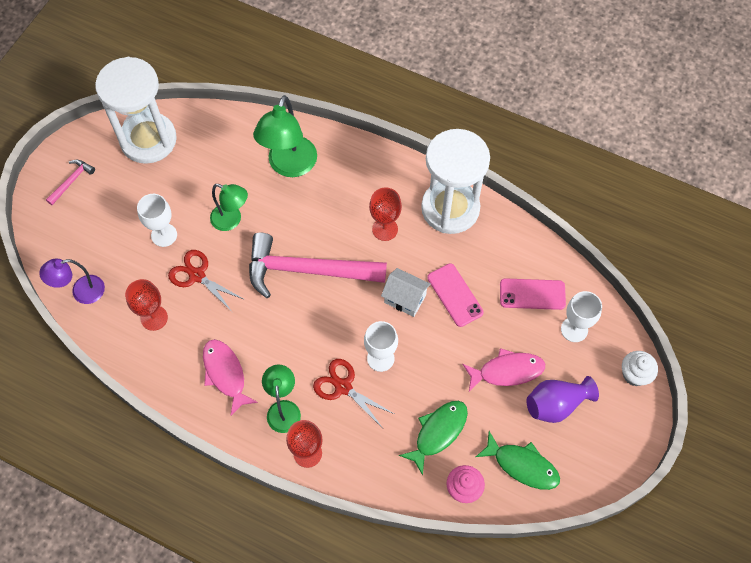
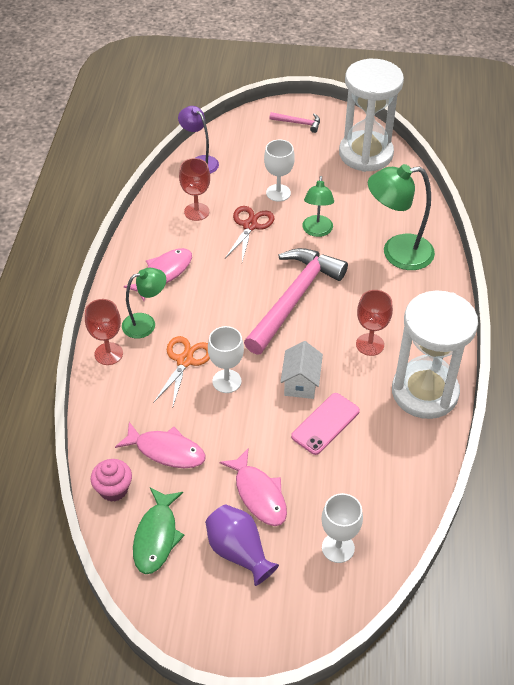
camera: 70 degrees right, 15 degrees down
pink hammer [249,233,387,298] -> pink hammer turned 45 degrees clockwise [244,248,348,355]
red scissors [313,359,394,427] -> orange scissors [153,336,210,409]
green fish [399,401,468,475] -> pink fish [115,422,206,468]
pink phone [500,278,566,310] -> none
white cupcake [622,351,658,386] -> none

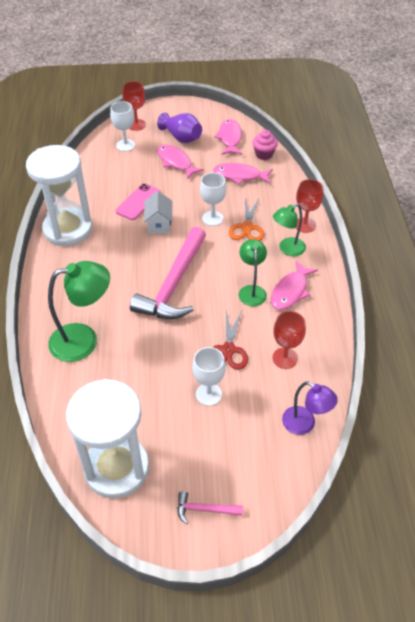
camera: 170 degrees right, 0 degrees up
green fish [133,487,185,574] -> pink fish [214,119,242,155]
green lamp [302,176,334,237] -> green lamp moved to [239,239,267,306]
red goblet [356,290,393,356] -> red goblet moved to [122,81,146,131]

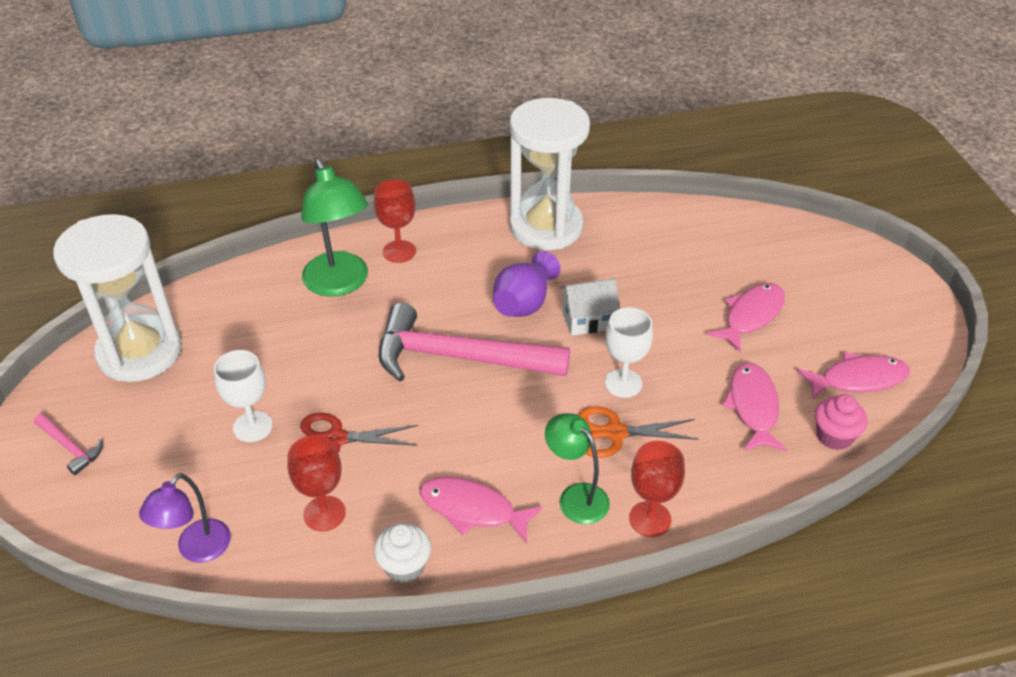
camera: 80 degrees right, 5 degrees down
white goblet [110,101,135,151] -> none
pink phone [116,183,161,220] -> none
red goblet [122,81,146,131] -> red goblet moved to [374,179,416,263]
purple vase [157,112,202,143] -> purple vase moved to [493,251,561,317]
pink hammer [177,491,243,524] -> pink hammer turned 135 degrees clockwise [34,414,103,475]
green lamp [239,239,267,306] -> none
none -> white cupcake [374,523,431,583]

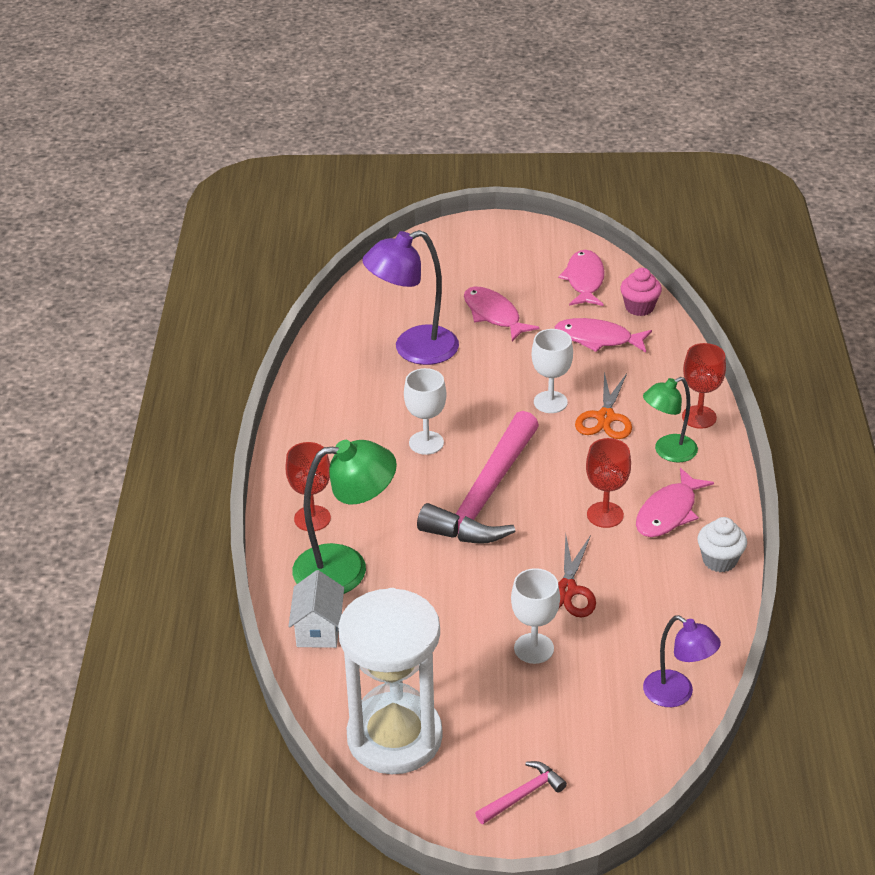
camera: 75 degrees left, 5 degrees down
red goblet [288,435,346,531] -> red goblet moved to [586,438,631,528]
purple vase [493,251,561,317] -> white goblet [404,368,447,455]
white hourglass [510,98,590,250] -> none
white house [559,278,620,336] -> white house moved to [288,570,344,648]
none -> purple lamp [362,230,459,365]

